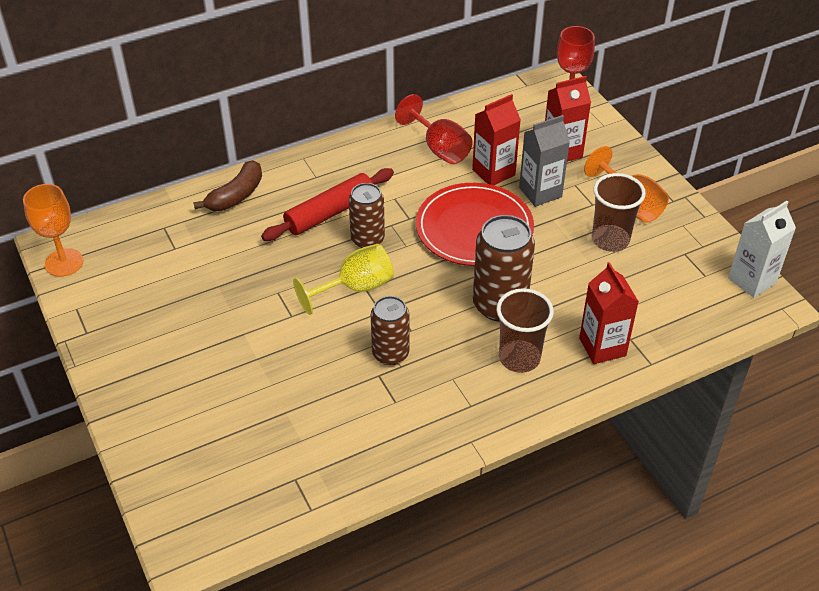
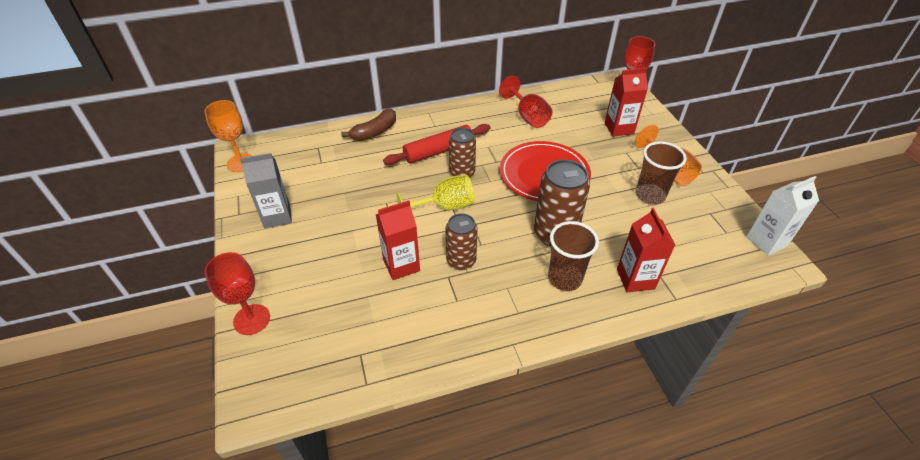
camera: 10 degrees right, 0 degrees up
red carton [472,94,521,185] -> red carton moved to [375,200,420,280]
grey carton [519,115,570,207] -> grey carton moved to [240,153,292,228]
none -> red goblet [204,252,270,335]

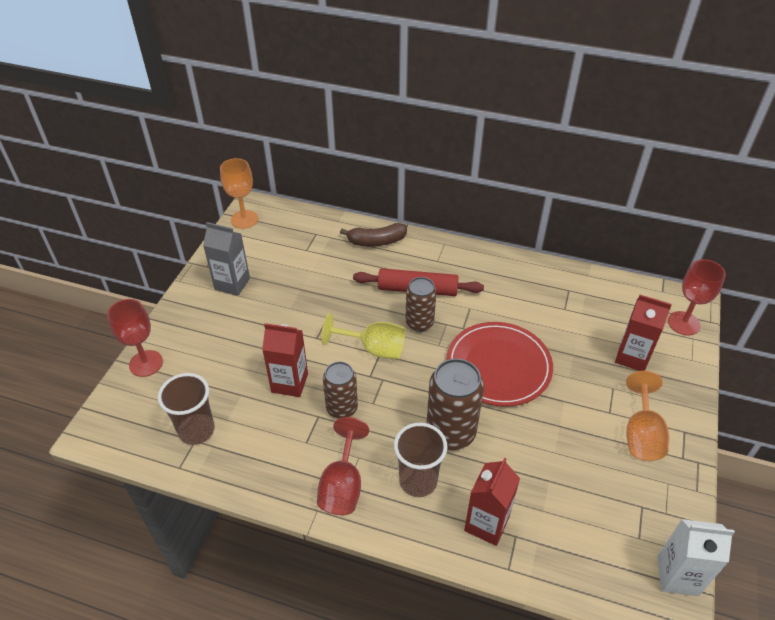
camera: 35 degrees right, 0 degrees up
red goblet [499,76,552,128] -> red goblet moved to [317,417,369,515]
brown cup [636,141,687,205] -> brown cup moved to [158,373,215,445]

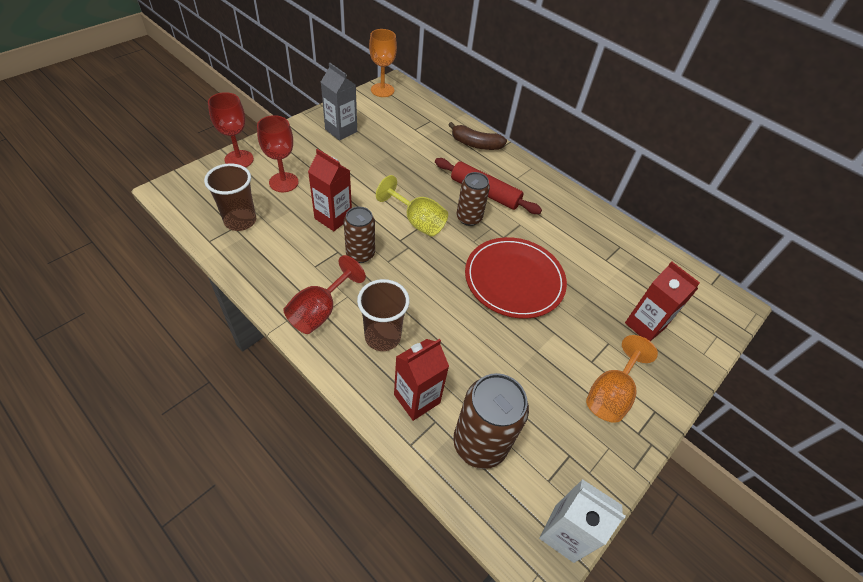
camera: 20 degrees right, 5 degrees up
brown can [426,358,484,450] -> brown can moved to [453,373,529,469]
red goblet [668,259,726,336] -> red goblet moved to [257,115,298,192]

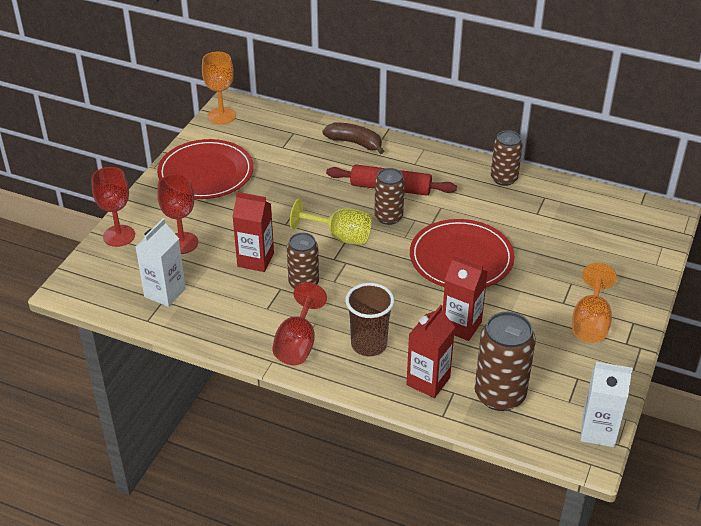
camera: 15 degrees left, 10 degrees down
brown cup [204,163,256,231] -> white carton [135,218,186,307]
grey carton [321,63,357,141] -> red plate [157,139,254,199]
brown banana [449,122,507,150] -> brown banana turned 150 degrees counterclockwise [322,123,384,154]
red carton [625,261,700,341] -> red carton moved to [443,254,488,341]
none -> brown can [491,130,523,186]

